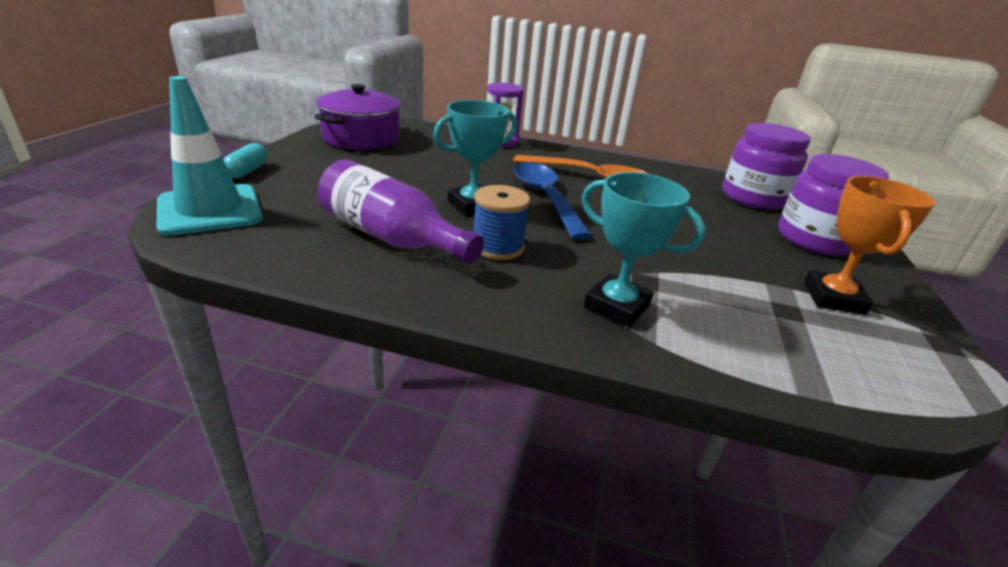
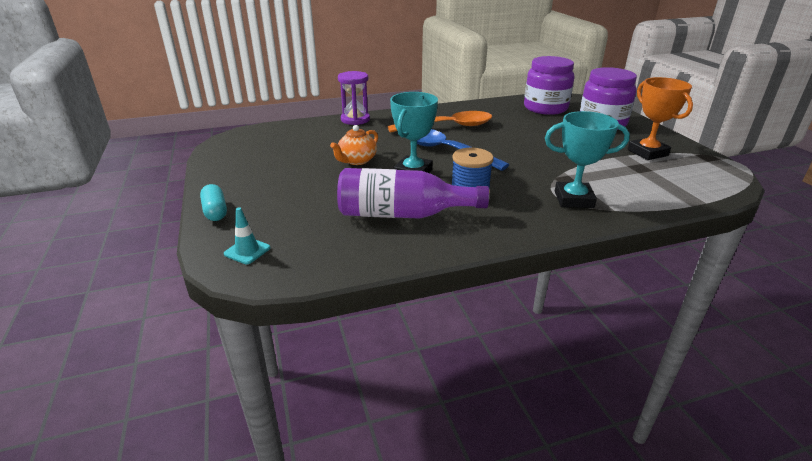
camera: 30 degrees left, 0 degrees up
turquoise traffic cone [156,76,263,236] -> turquoise traffic cone [224,207,270,264], size x0.43
purple pot [315,84,401,150] -> none
none -> orange teapot [330,125,378,165]

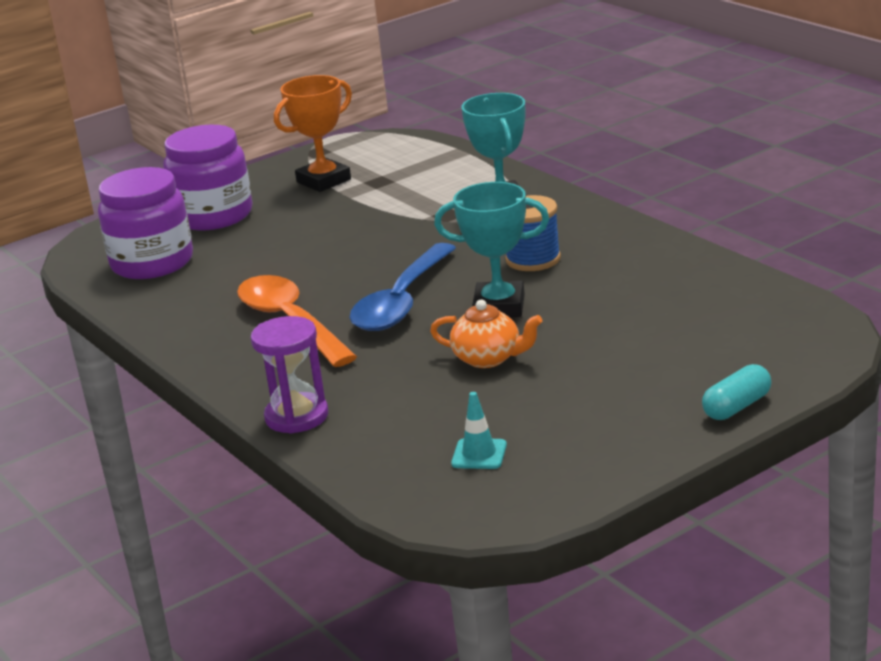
camera: 105 degrees left, 5 degrees down
turquoise traffic cone [224,207,270,264] -> turquoise traffic cone moved to [451,392,507,469]
purple bottle [337,168,489,219] -> none

